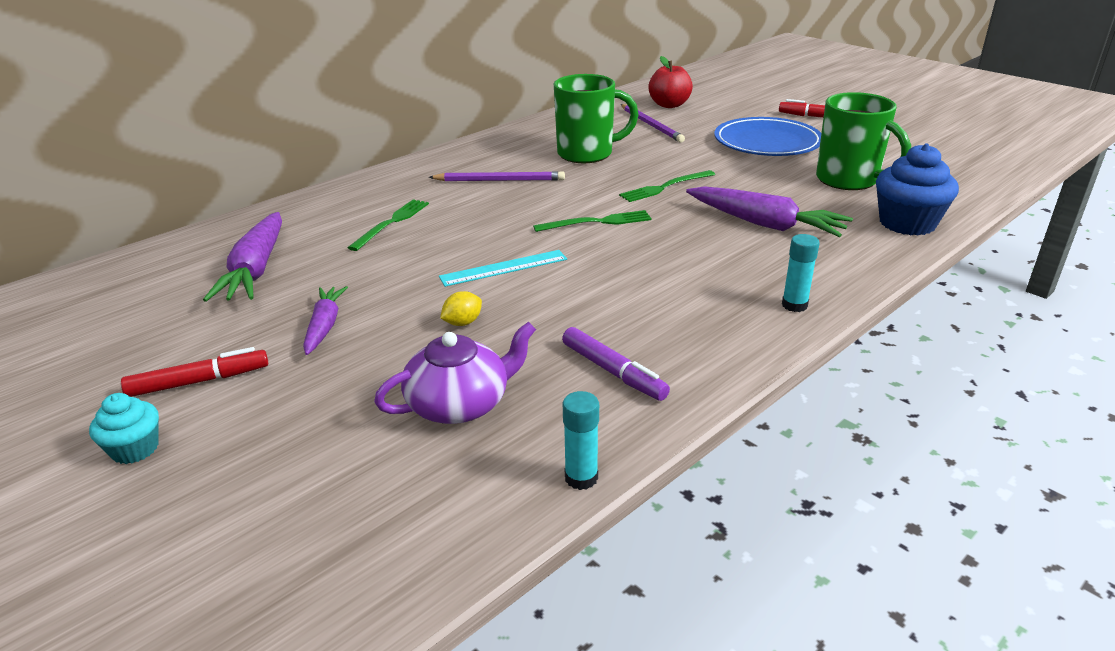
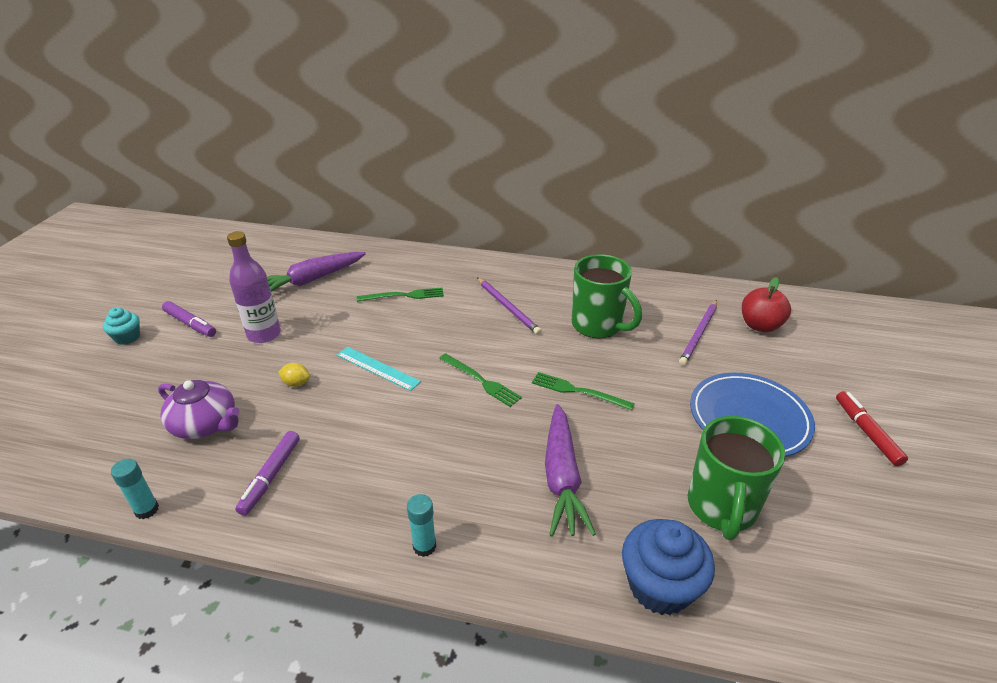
camera: 55 degrees right, 5 degrees up
red marker [121,347,268,397] -> purple marker [162,301,216,337]
purple carrot [303,286,348,355] -> purple bottle [227,231,281,343]

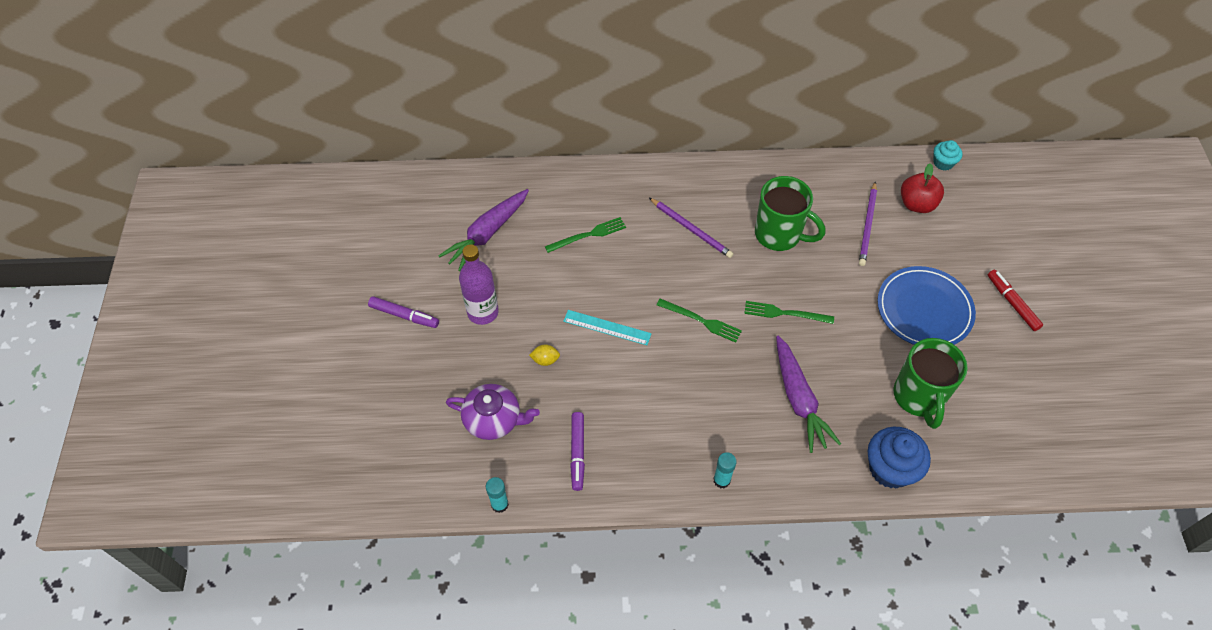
camera: 15 degrees left, 20 degrees up
turquoise cupcake [103,307,140,345] -> turquoise cupcake moved to [934,140,963,171]

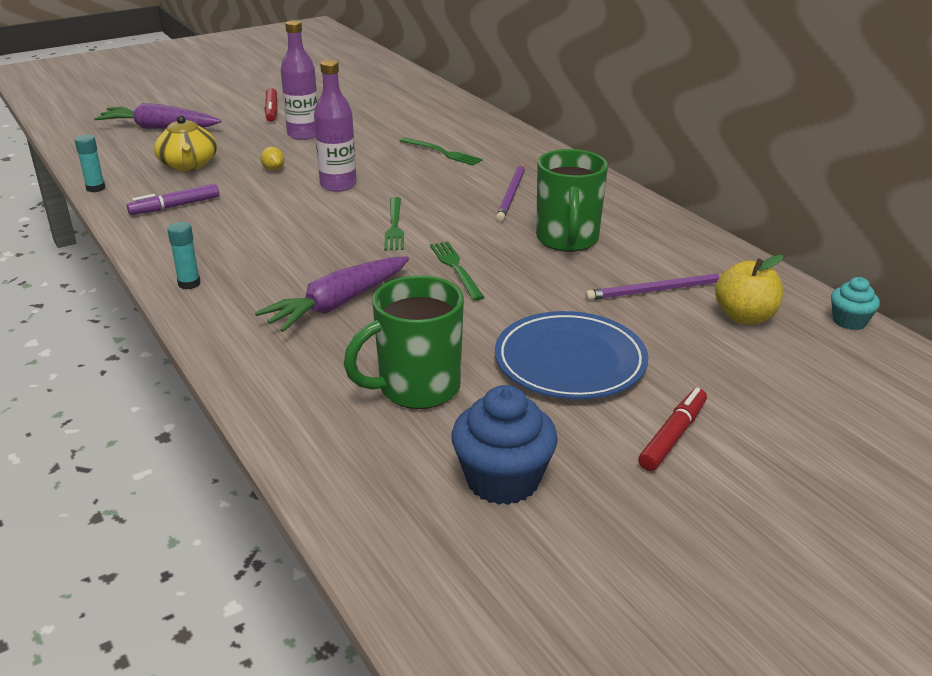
camera: 60 degrees right, 25 degrees down
purple marker [368,296,439,328] -> red marker [264,88,278,122]
purple carrot [438,189,529,271] -> purple carrot moved to [94,103,221,129]
purple teapot [446,384,540,440] -> yellow teapot [154,115,217,171]
turquoise ruler [563,310,652,345] -> purple bottle [314,60,357,192]
blue cupcake [868,427,931,489] -> blue cupcake moved to [451,385,558,505]
red apple [901,163,944,213] -> yellow apple [715,255,783,324]

